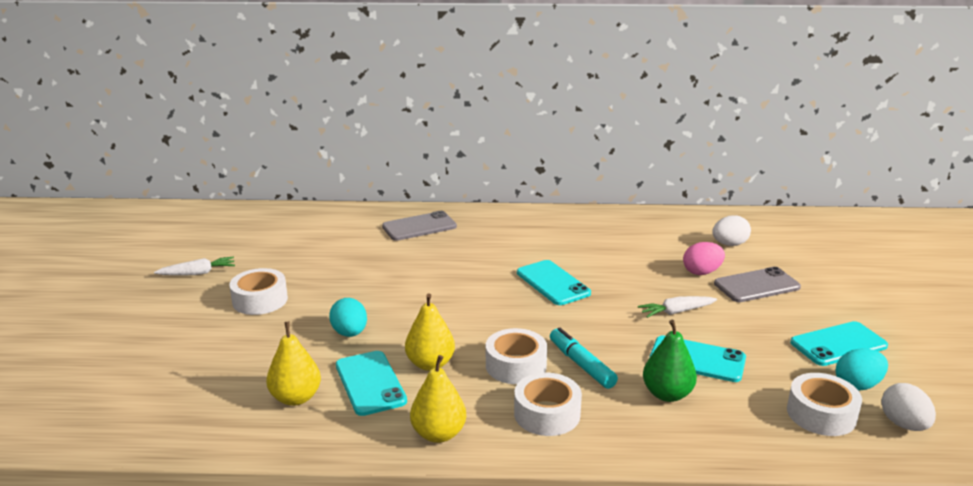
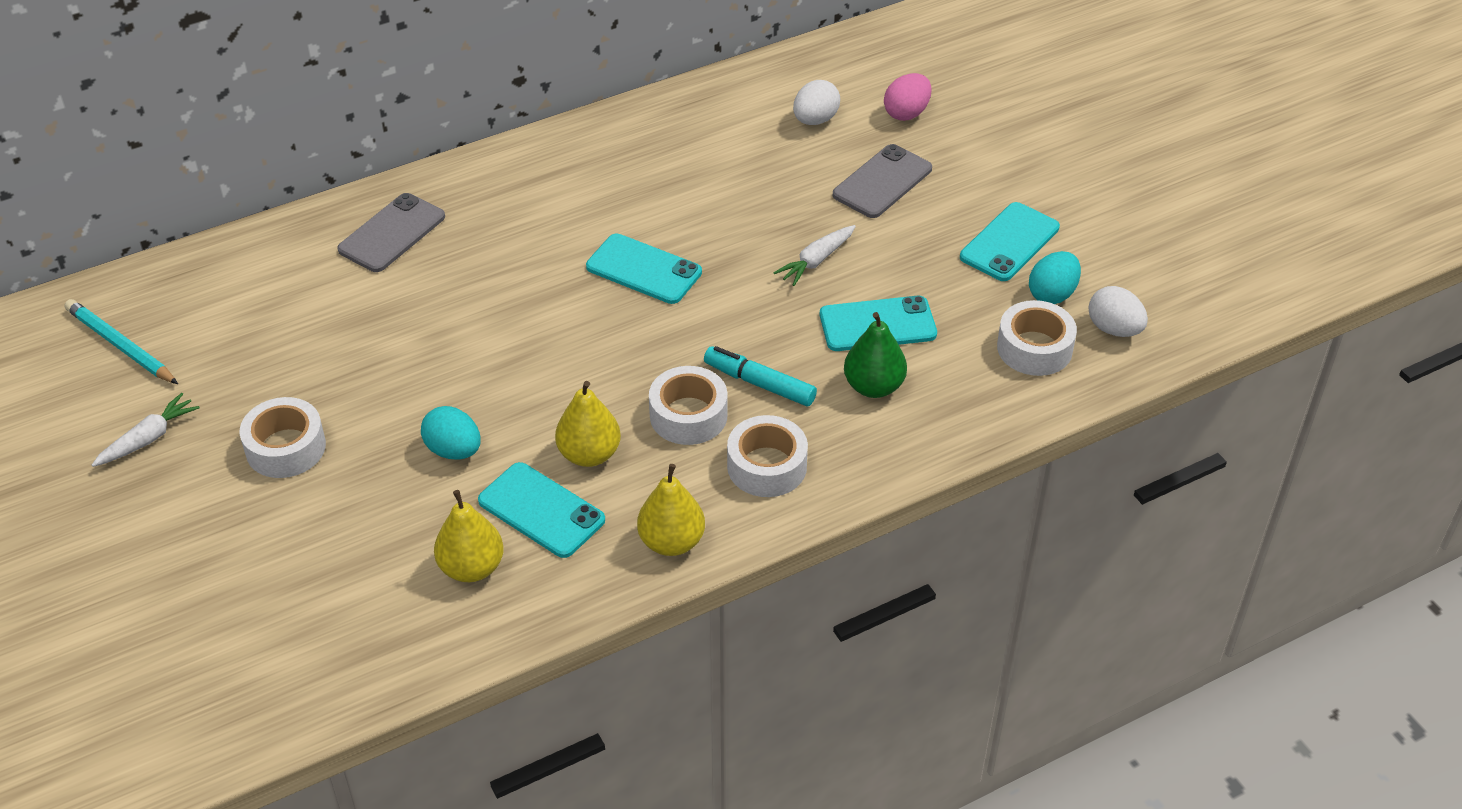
camera: 30 degrees left, 20 degrees up
pink egg [683,242,725,275] -> pink egg moved to [884,73,932,121]
none -> turquoise pencil [64,299,178,384]

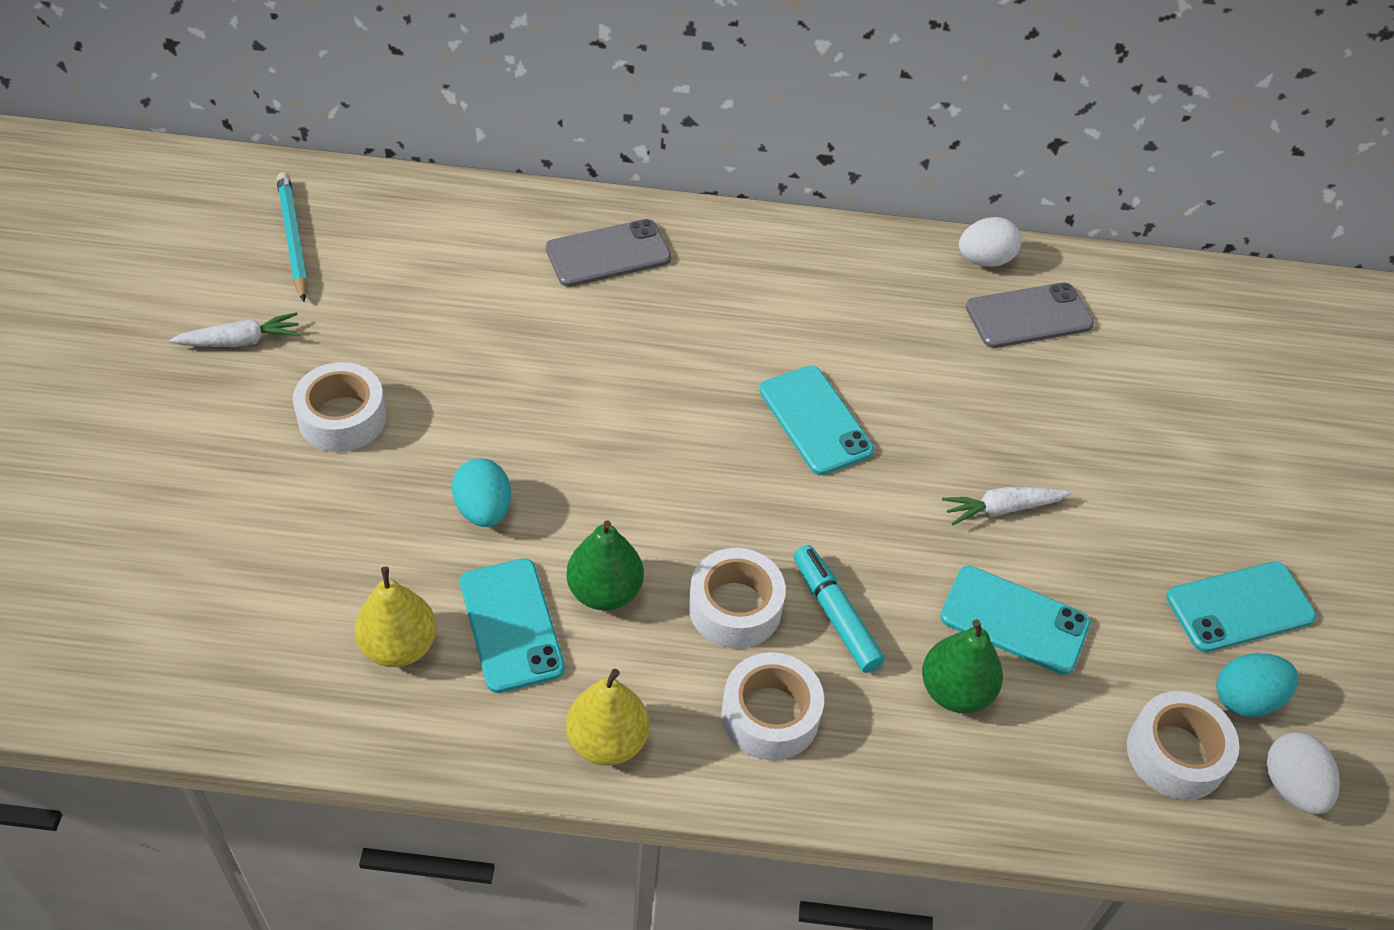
camera: 30 degrees right, 5 degrees up
yellow pear [555,381,621,467] -> green pear [566,520,644,611]
white egg [793,80,840,125] -> white egg moved to [959,217,1022,267]
grey phone [833,144,932,218] -> grey phone moved to [966,283,1094,348]
pink egg [884,73,932,121] -> none

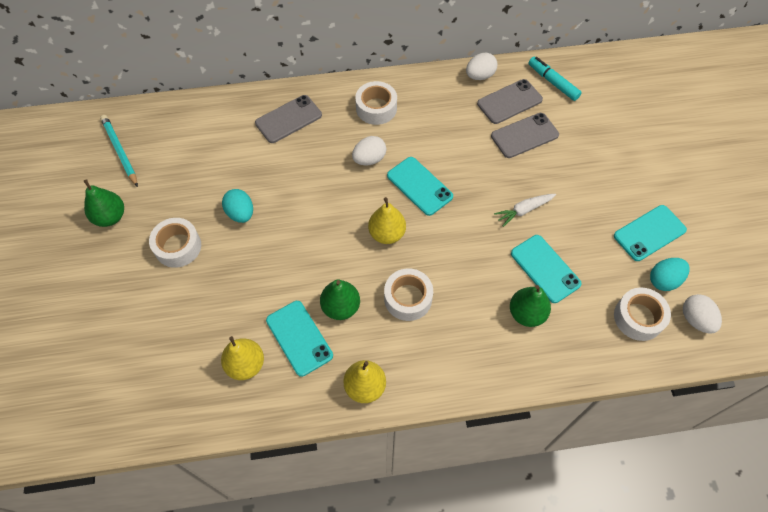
camera: 10 degrees left, 10 degrees up
white carrot [169,312,300,347] -> green pear [84,179,124,227]
turquoise egg [452,458,511,527] -> turquoise egg moved to [222,189,253,223]
white tape [721,652,824,761] -> white tape moved to [355,81,397,125]
turquoise marker [794,545,885,673] -> turquoise marker moved to [528,57,582,101]
turquoise phone [940,566,1091,675] -> turquoise phone turned 45 degrees clockwise [511,235,582,303]
none -> white egg [352,136,386,166]
none -> yellow pear [368,197,406,244]
none -> grey phone [491,113,559,158]

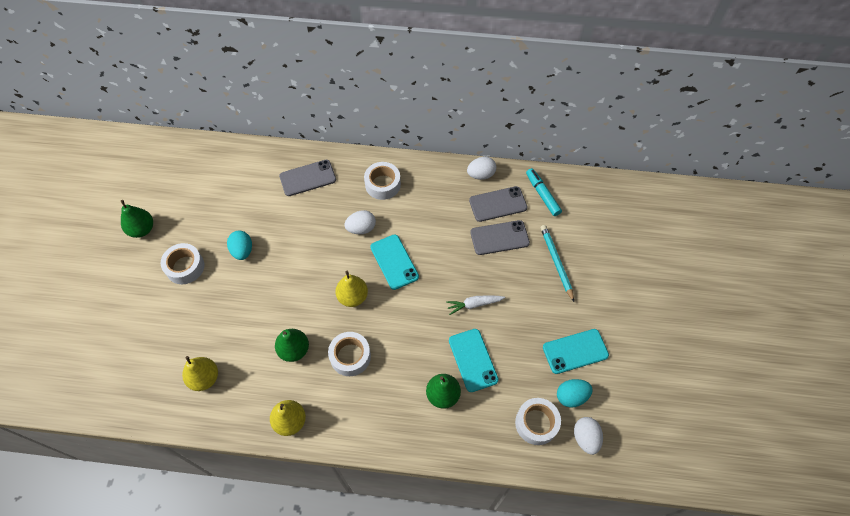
camera: 15 degrees right, 0 degrees up
turquoise pencil [100,115,138,187] -> turquoise pencil moved to [540,225,574,302]
turquoise phone [266,301,333,377] -> none

